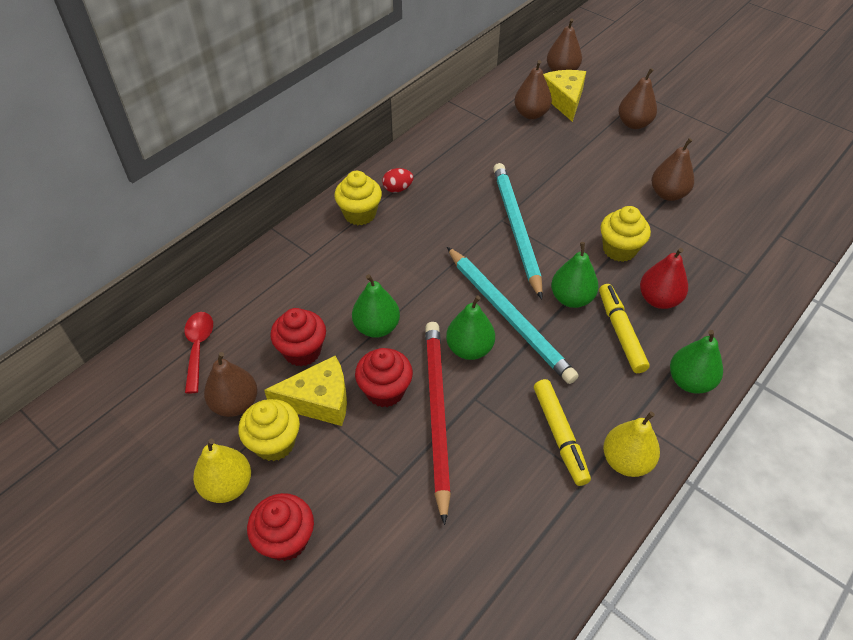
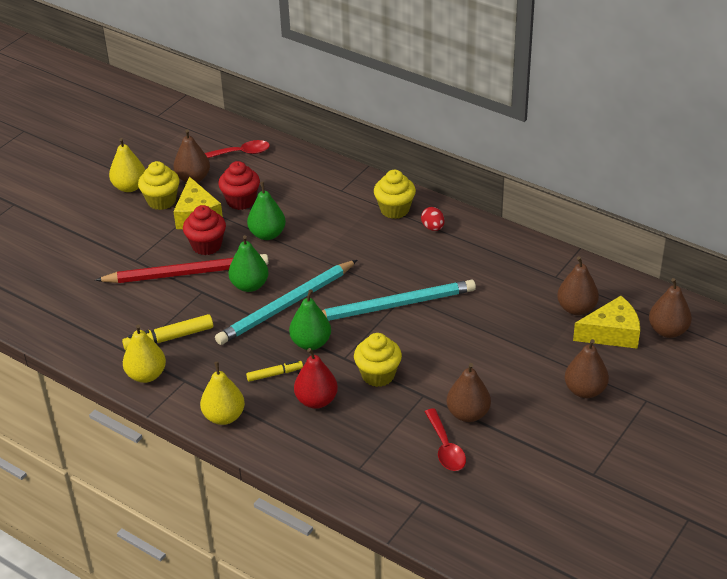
camera: 85 degrees right, 10 degrees down
red cupcake [247,493,314,561] -> none
yellow marker [599,284,649,373] -> yellow marker [246,360,303,382], size x0.61
green pear [670,330,723,393] -> yellow pear [200,362,245,425]
none -> red spoon [425,408,466,471]

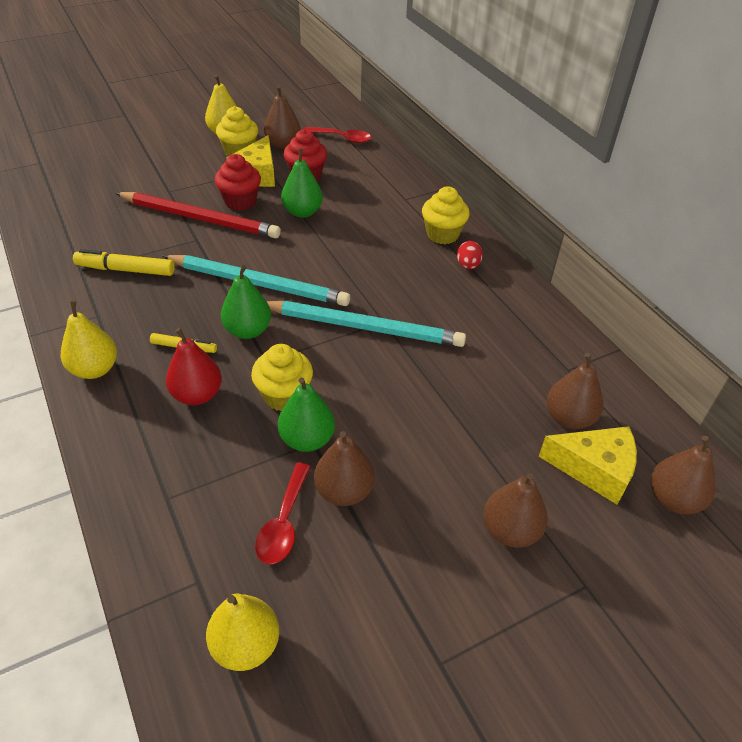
camera: 25 degrees right, 5 degrees up
yellow pear [123,324,166,383] -> yellow pear moved to [206,594,279,671]
turquoise pencil [215,260,357,345] -> turquoise pencil turned 150 degrees counterclockwise [163,255,350,306]
green pear [228,235,269,292] -> green pear moved to [278,377,335,452]

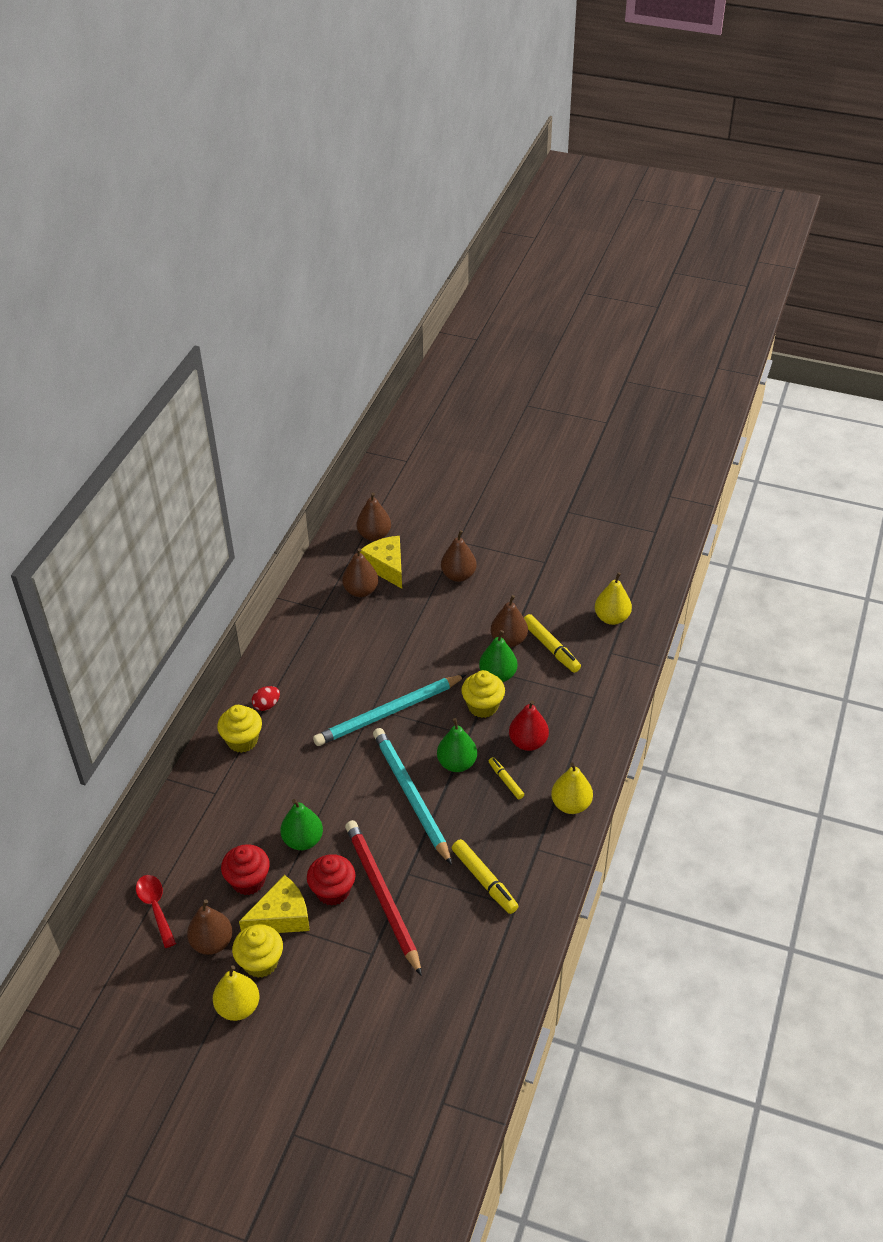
camera: 130 degrees left, 0 degrees up
red spoon [255,463,311,564] -> yellow marker [524,614,581,673]
turquoise pencil [266,301,466,347] -> turquoise pencil turned 90 degrees counterclockwise [313,675,466,746]

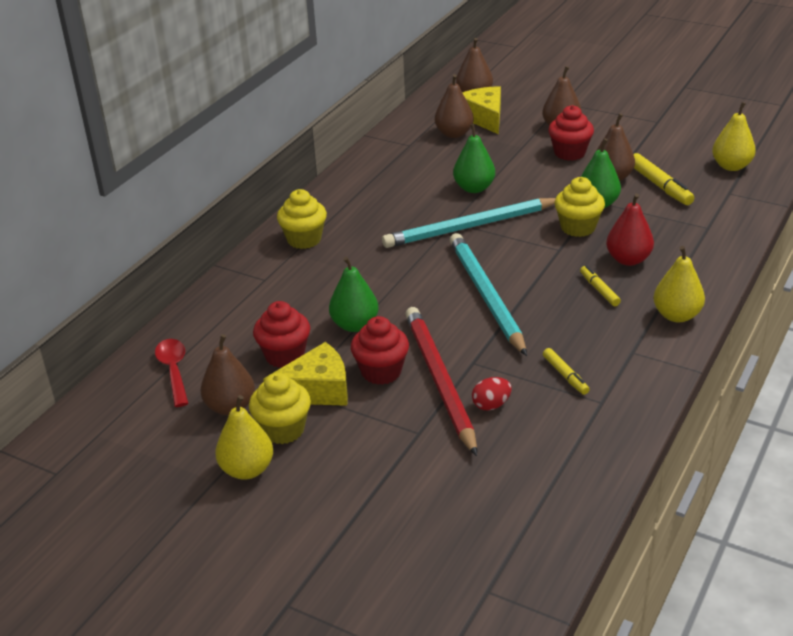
camera: 10 degrees right, 10 degrees down
red egg [252,686,280,711] -> red egg moved to [472,377,512,411]
green pear [437,718,477,772] -> green pear moved to [453,124,495,193]
yellow marker [452,839,519,914] -> yellow marker [543,348,590,395], size x0.61
none -> red cupcake [548,105,594,161]

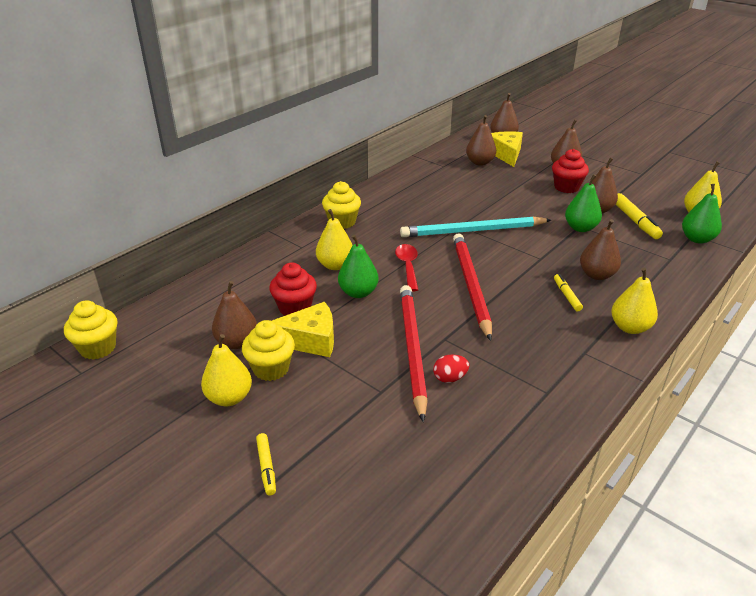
camera: 10 degrees right, 0 degrees up
red spoon [155,339,189,407] -> red spoon moved to [395,244,418,292]
red cupcake [351,316,409,385] -> none
turquoise pencil [450,233,527,356] -> red pencil [453,233,492,341]
green pear [453,124,495,193] -> green pear moved to [682,184,722,244]
yellow marker [543,348,590,395] -> yellow marker moved to [256,433,276,496]
yellow cupcake [555,177,605,237] -> yellow cupcake moved to [64,300,117,360]
red pear [606,193,654,266] -> brown pear [580,219,621,280]
none -> yellow pear [316,209,353,270]

